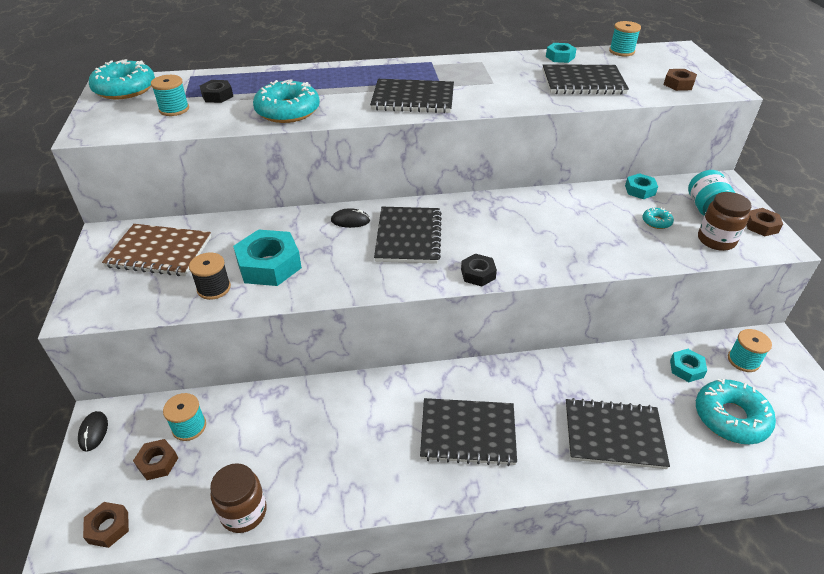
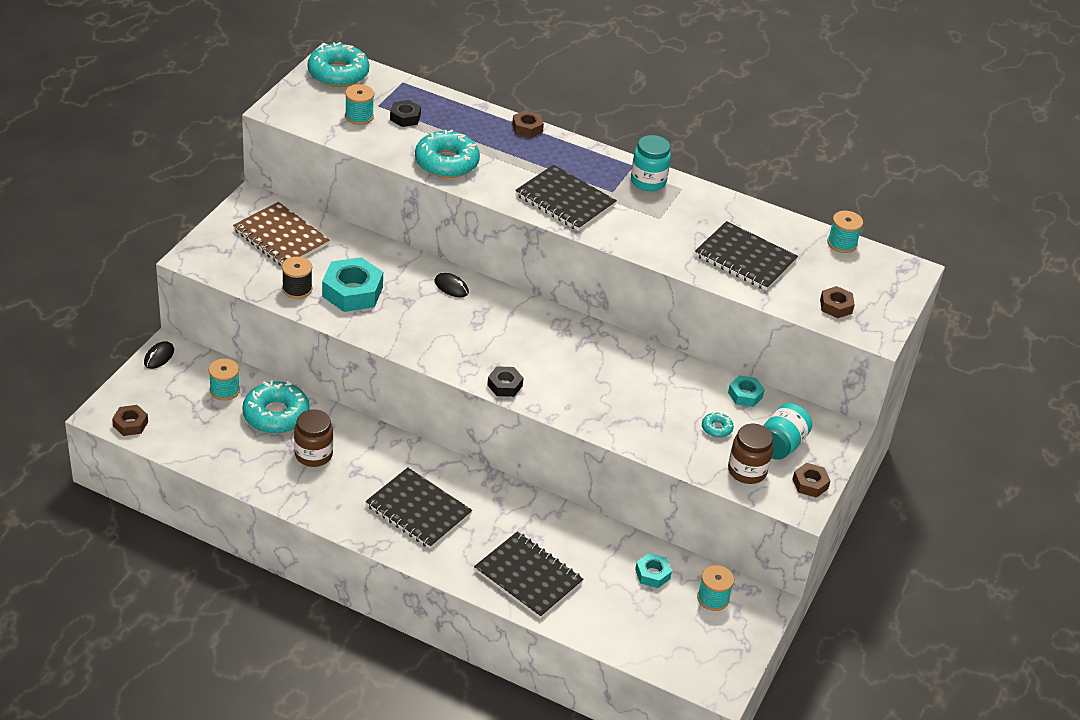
camera: 30 degrees right, 0 degrees up
brown nut [133,439,178,480] -> brown nut moved to [512,110,544,138]
brown jar [210,463,267,533] -> brown jar moved to [294,409,333,467]
black notebook [374,207,442,264] -> none
turquoise nut [546,43,577,63] -> none
turquoise donut [696,379,776,444] -> turquoise donut moved to [242,380,310,434]
none -> turquoise jar [631,135,671,191]

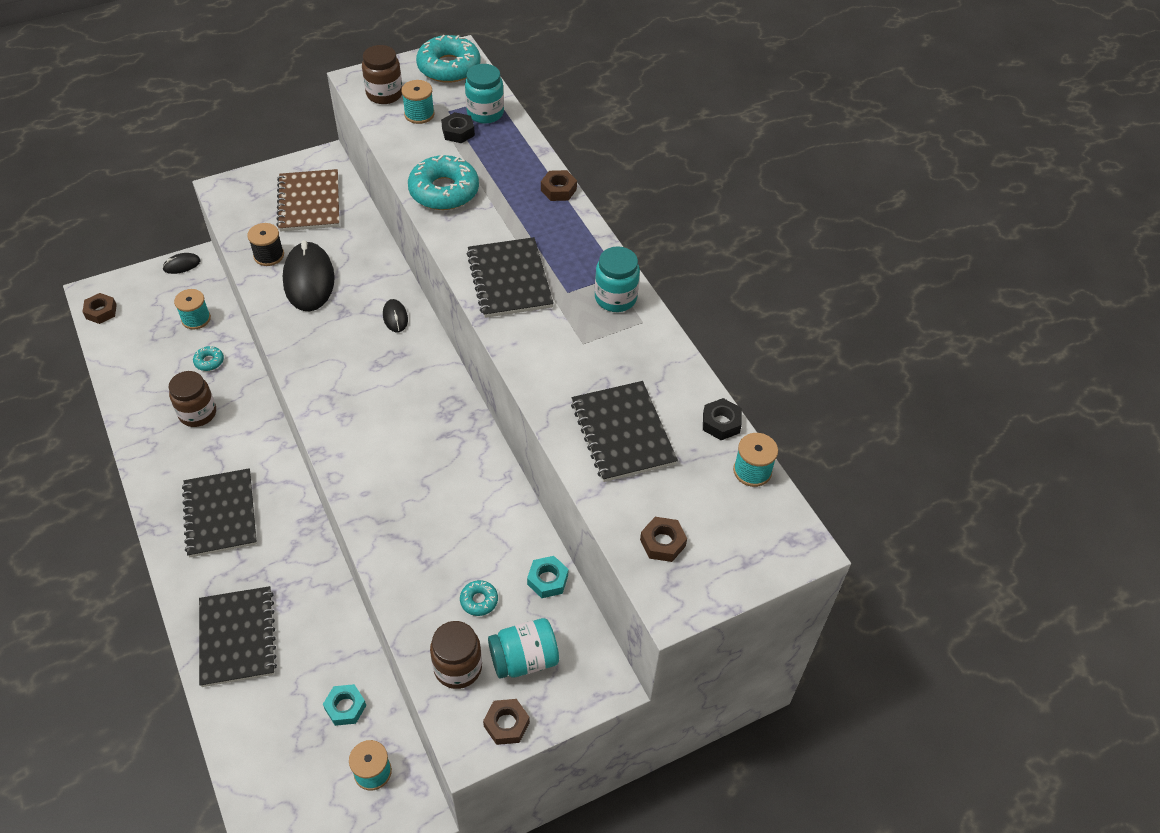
camera: 40 degrees right, 10 degrees up
turquoise donut [242,380,310,434] -> turquoise donut [193,346,224,371], size x0.46
turquoise nut [322,257,383,312] -> black mouse [283,240,335,311]
black nut [487,366,523,397] -> black nut moved to [703,398,742,440]
none -> brown jar [362,45,402,104]
none -> turquoise jar [465,64,504,123]

